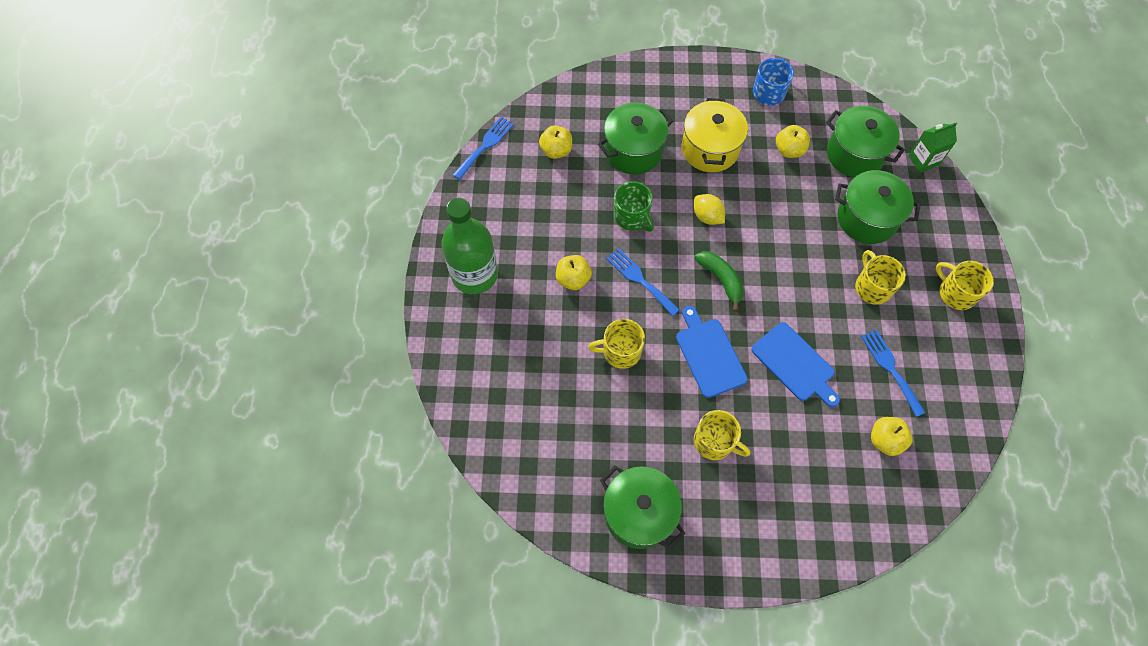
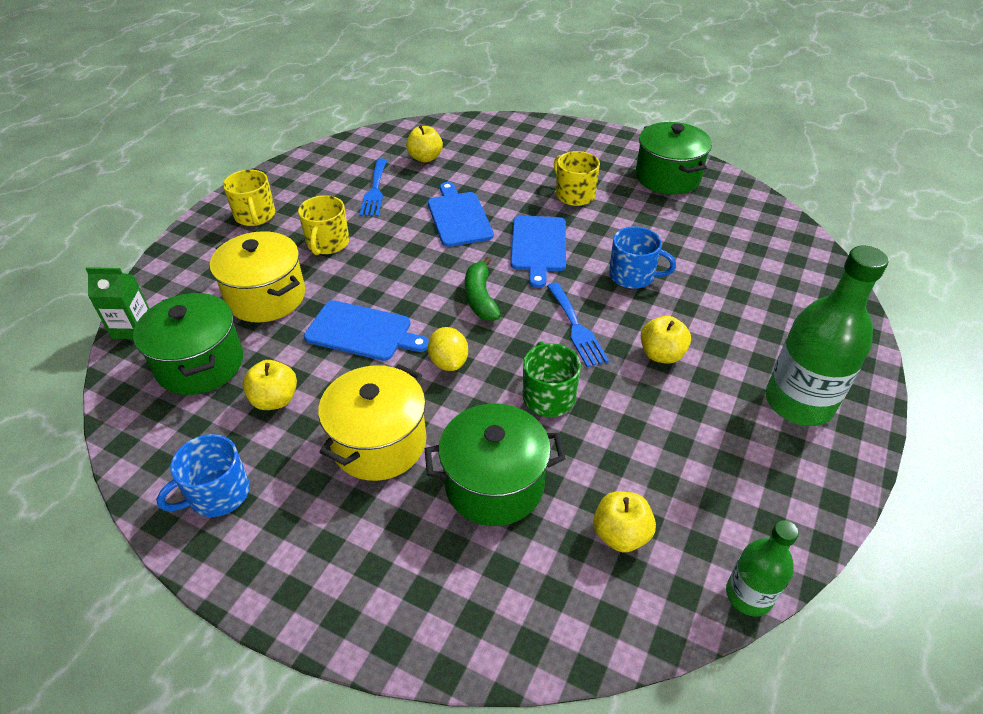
camera: 155 degrees left, 20 degrees down
blue fork [453,116,514,180] -> green bottle [726,520,799,617]
yellow mug [588,319,645,369] -> blue mug [609,227,676,289]
green pot [835,170,920,244] -> yellow pot [210,231,305,322]
none -> blue cutting board [304,300,429,361]

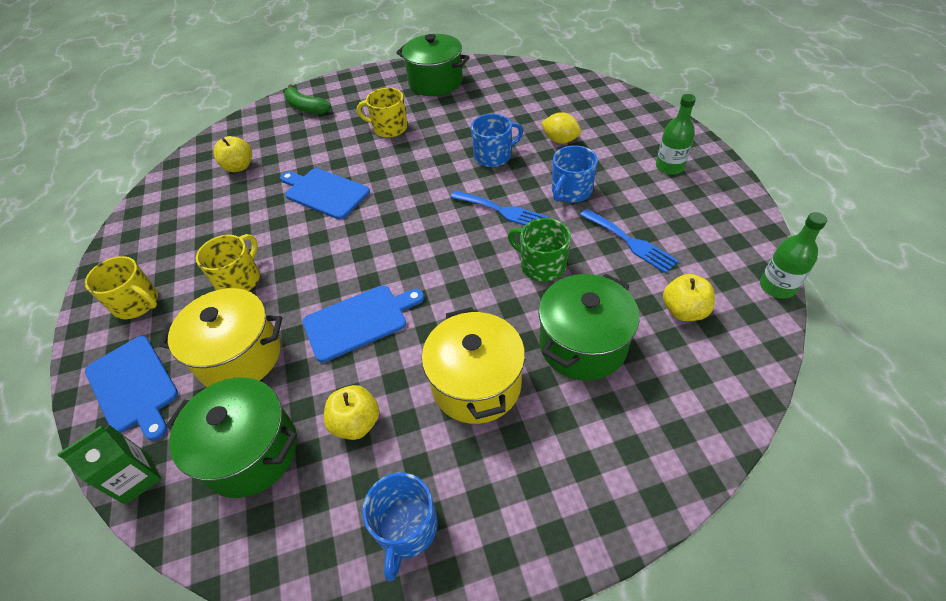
camera: 40 degrees left, 5 degrees up
yellow mug [298,195,349,255] -> yellow mug turned 120 degrees counterclockwise [196,234,260,291]
blue fork [359,159,387,216] -> blue fork moved to [580,209,679,273]
yellow lemon [428,327,468,371] -> yellow lemon moved to [541,112,581,144]
green banana [465,257,501,321] -> green banana moved to [284,84,331,114]
blue cutting board [511,216,566,288] -> blue cutting board moved to [85,336,178,441]
yellow apple [641,316,691,364] -> blue mug [552,145,598,203]
green bottle [766,246,888,426] -> green bottle [656,94,696,175], size x0.56

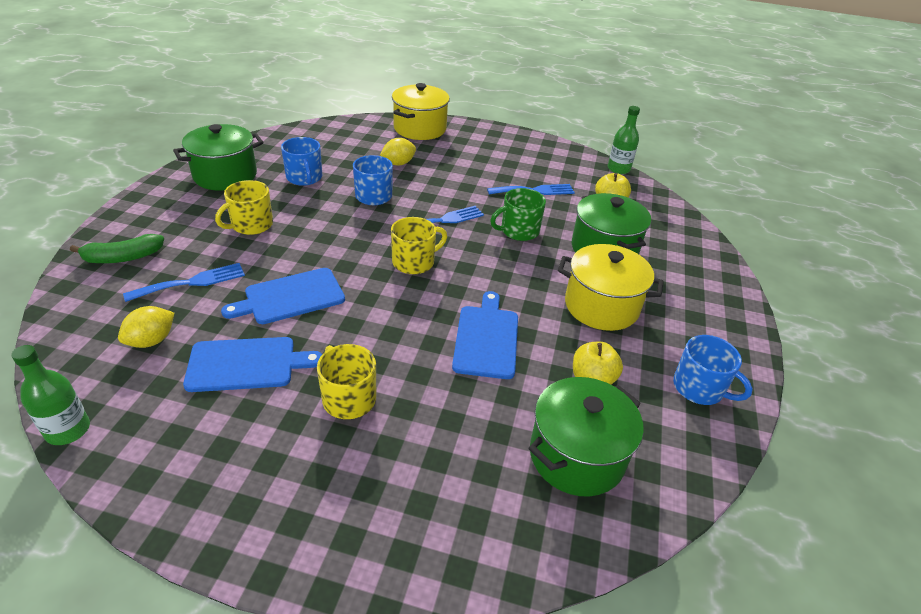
camera: 65 degrees left, 10 degrees down
green carton [57,425,161,505] -> none
yellow mug [85,256,158,319] -> yellow mug moved to [391,217,447,274]
blue cutting board [85,336,178,441] -> blue cutting board moved to [183,337,322,392]
yellow pot [159,288,282,387] -> yellow pot moved to [392,83,450,140]
yellow apple [214,136,252,172] -> yellow lemon [118,306,174,348]
blue mug [552,145,598,203] -> blue mug moved to [281,137,322,186]
green bottle [656,94,696,175] -> green bottle moved to [11,345,90,445]
none -> blue fork [123,263,245,302]

